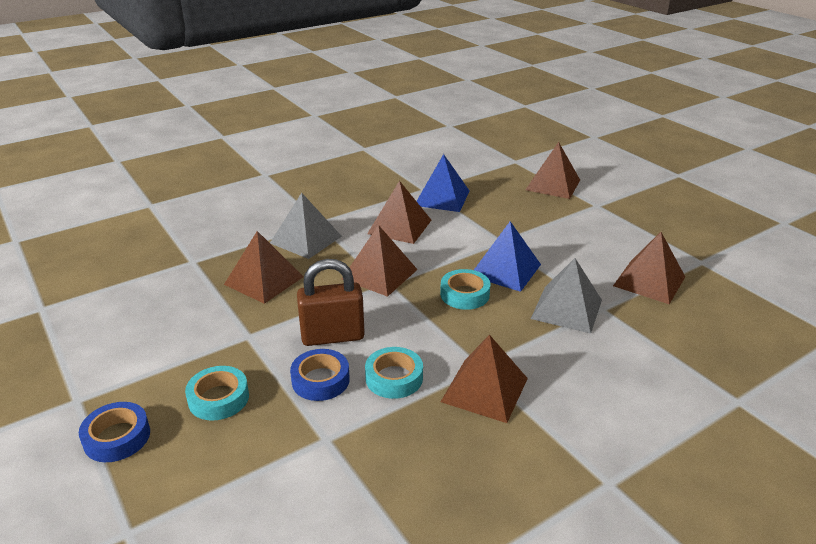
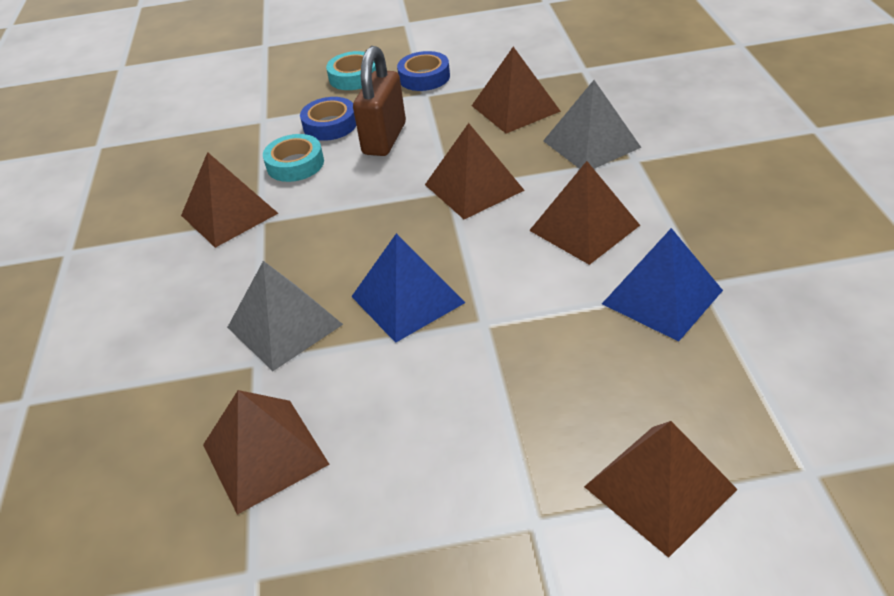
camera: 120 degrees right, 10 degrees up
blue tape [79,402,150,462] -> blue tape moved to [397,51,450,91]
turquoise tape [440,269,491,310] -> none

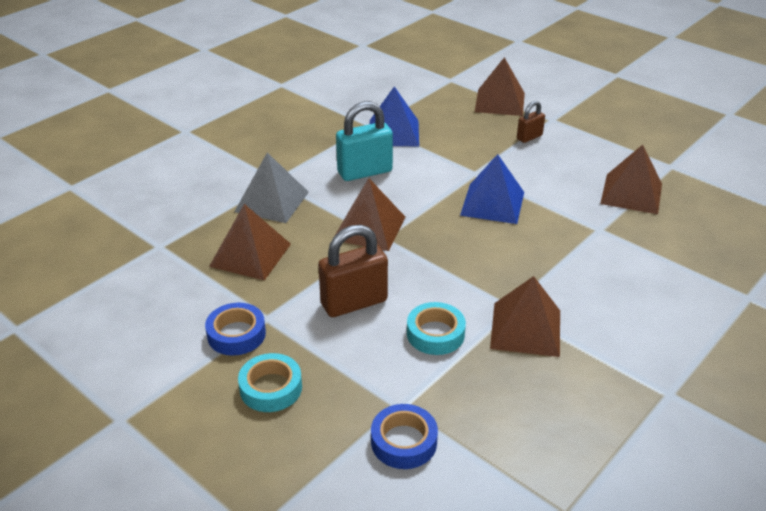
camera: 135 degrees left, 5 degrees down
grey pyramid [227,261,343,371] -> none
blue tape [300,97,356,141] -> blue tape moved to [371,404,438,469]
brown pyramid [529,161,640,265] -> turquoise padlock [336,101,393,181]
none -> brown padlock [517,101,545,143]

